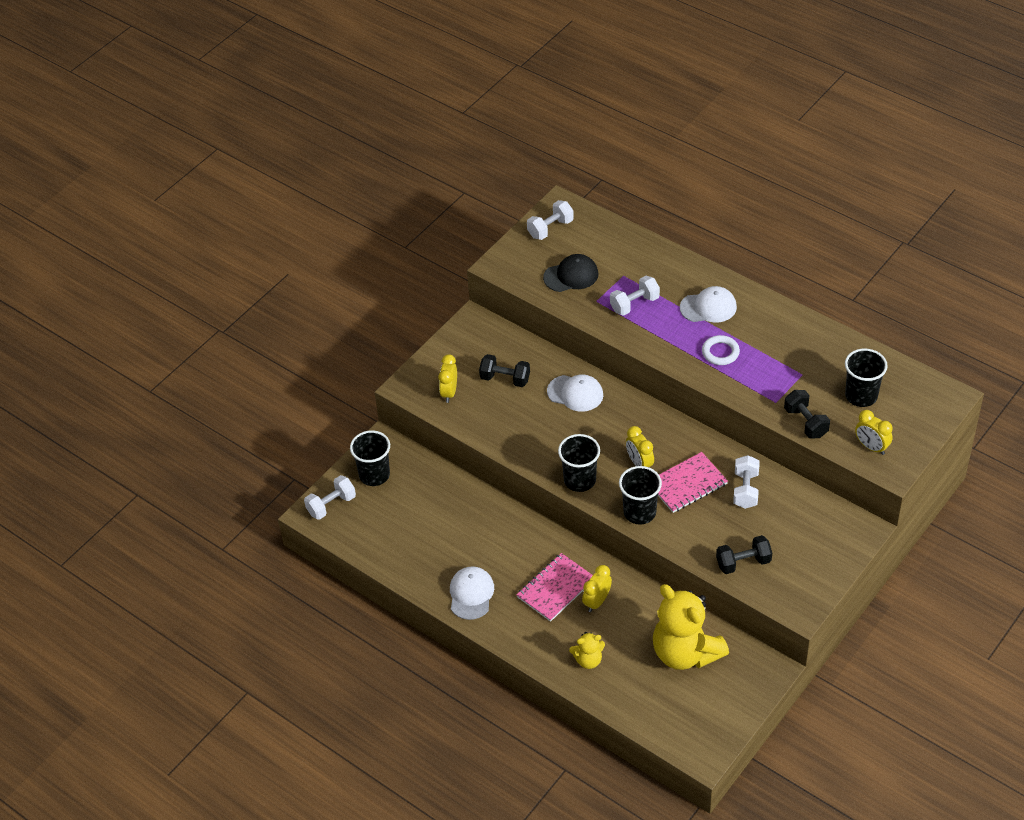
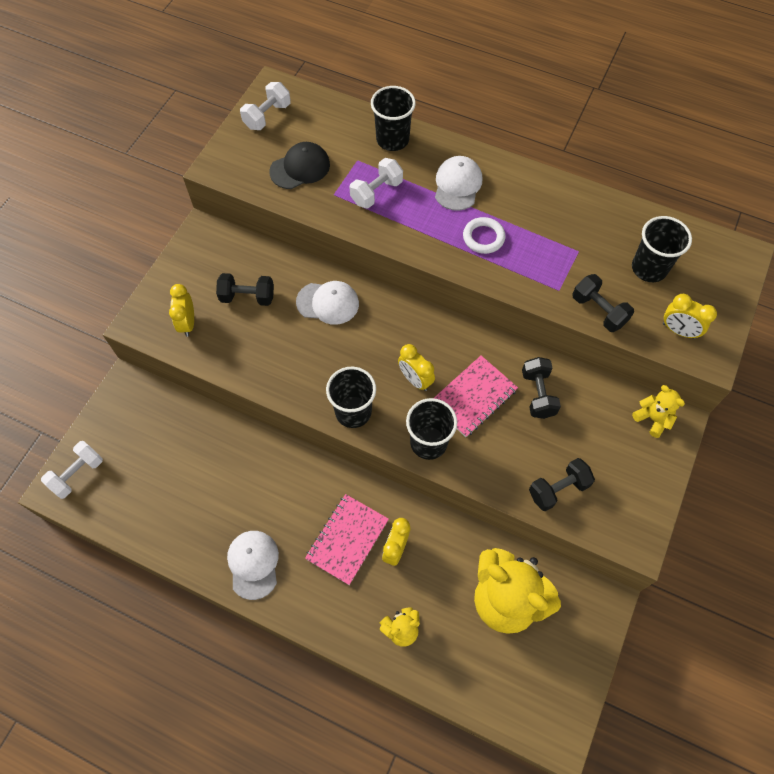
camera: 15 degrees left, 15 degrees up
black cup [350,430,390,486] -> black cup moved to [371,86,416,151]
white cap [680,286,737,322] -> white cap turned 60 degrees counterclockwise [435,156,482,211]
white dumbbell [733,455,760,509] -> black dumbbell [522,357,561,419]
none -> yellow teddy bear [632,385,685,438]

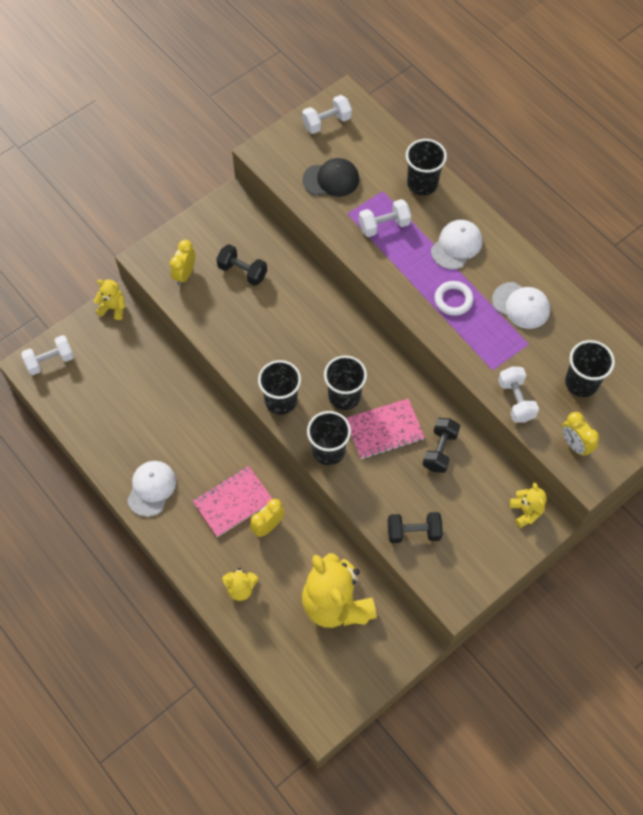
camera: 25 degrees right, 0 degrees up
white cap [296,281,359,325] -> white cap moved to [492,282,550,329]
yellow clock [398,344,435,391] -> black cup [324,356,367,410]
black dumbbell [572,274,634,332] -> white dumbbell [498,366,539,423]
none -> yellow teddy bear [94,280,125,320]

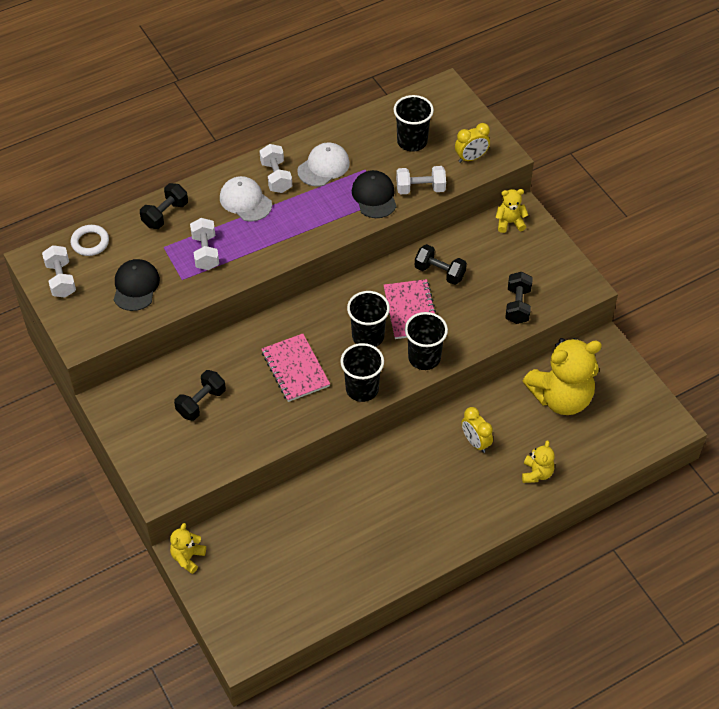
camera: 80 degrees left, 10 degrees down
white dumbbell [21,335,74,375] -> white dumbbell moved to [259,144,292,193]
white cap [127,461,176,517] -> none
yellow clock [170,240,195,285] -> none
pink notebook [193,466,272,537] -> pink notebook moved to [262,334,330,402]
black cup [406,139,447,195] -> black dumbbell [140,183,188,229]
white ring [435,281,474,316] -> white ring moved to [71,225,109,256]
none -> black cap [352,170,397,218]

